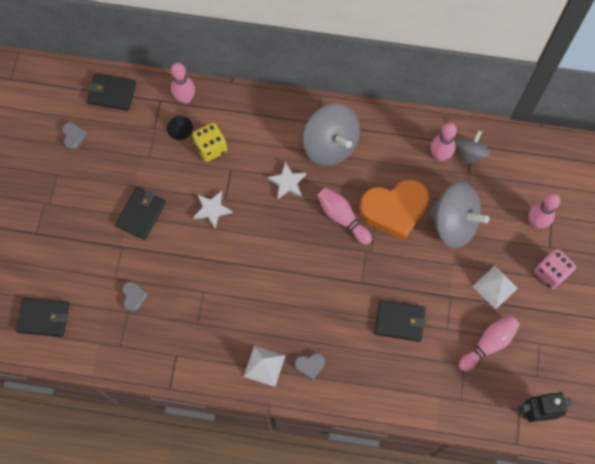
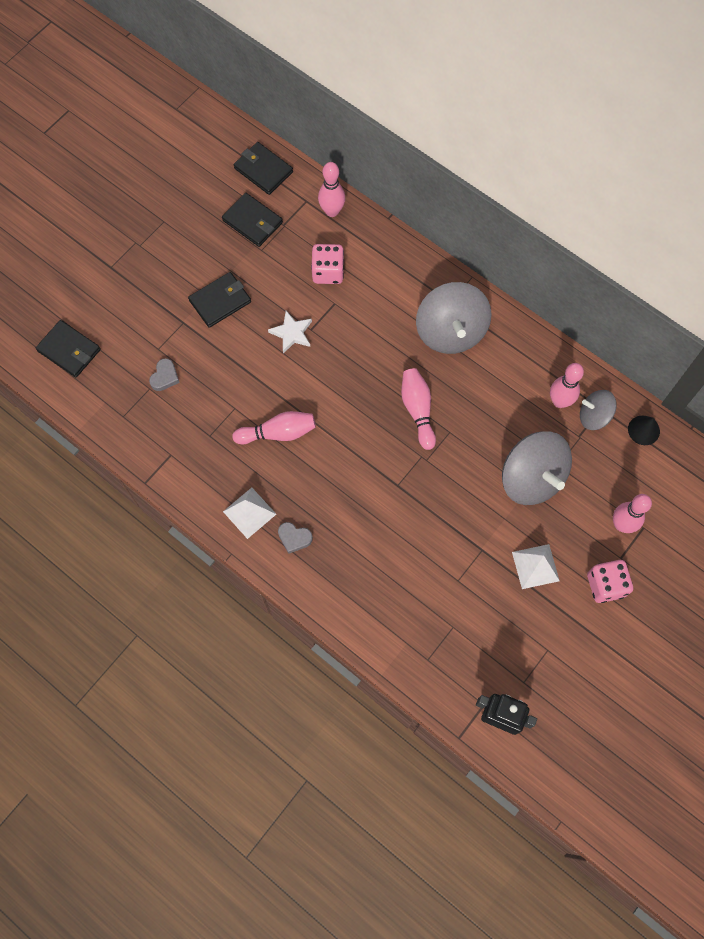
camera: 30 degrees right, 0 degrees up
grey heart [62,122,87,150] -> none
black cone [167,116,193,140] -> black cone moved to [628,416,660,445]
yellow dice [192,123,227,162] -> pink dice [311,244,344,284]
white star [268,162,306,200] -> none
orange heart [359,180,429,241] -> none
black wallet [375,300,426,342] -> black wallet moved to [222,193,283,247]
grey spinning top [456,130,490,166] -> grey spinning top turned 135 degrees counterclockwise [580,390,617,430]
pink bowling pin [459,316,520,372] -> pink bowling pin moved to [232,411,316,445]

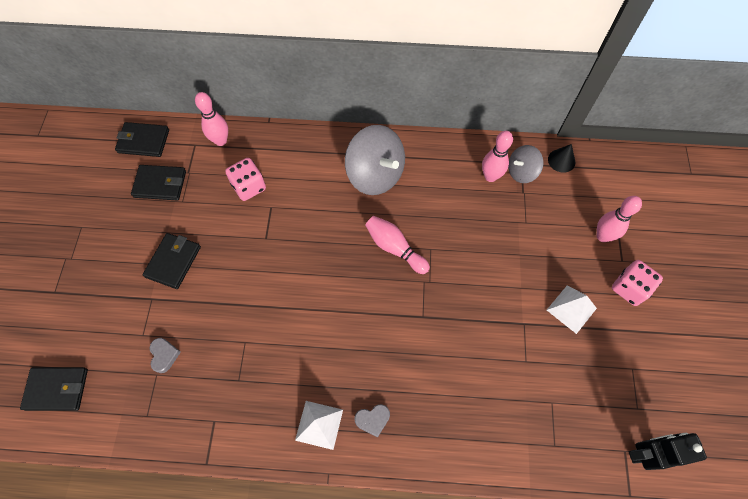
camera: 35 degrees left, 5 degrees down
pink bowling pin [232,411,316,445] -> none
white star [268,311,312,354] -> none
grey spinning top [502,431,572,505] -> none

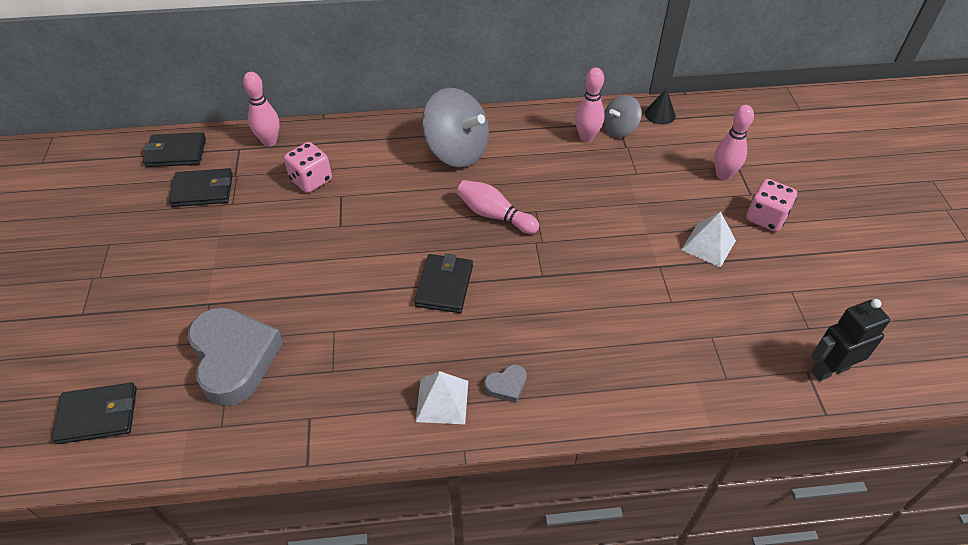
camera: 10 degrees left, 15 degrees down
black wallet [143,233,201,289] -> black wallet moved to [414,254,473,313]
grey heart [149,338,181,373] -> grey heart [188,307,283,406], size x2.41

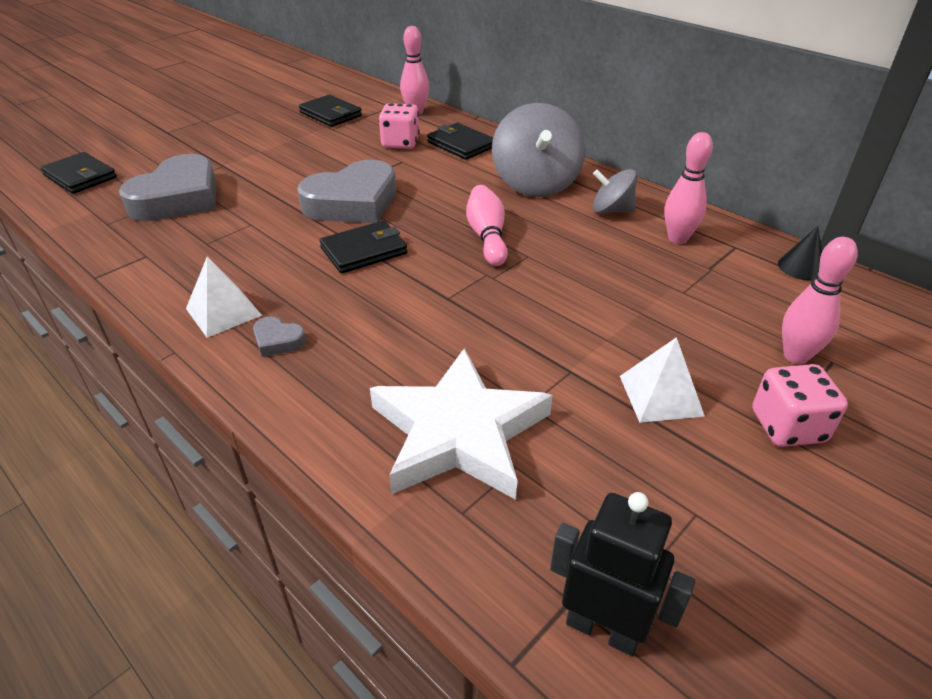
camera: 50 degrees right, 10 degrees down
black wallet [143,132,206,167] -> black wallet moved to [427,123,493,160]
grey spinning top [603,95,642,138] -> grey spinning top moved to [593,169,637,213]
none -> grey heart [297,160,396,223]
none -> white star [370,348,553,500]

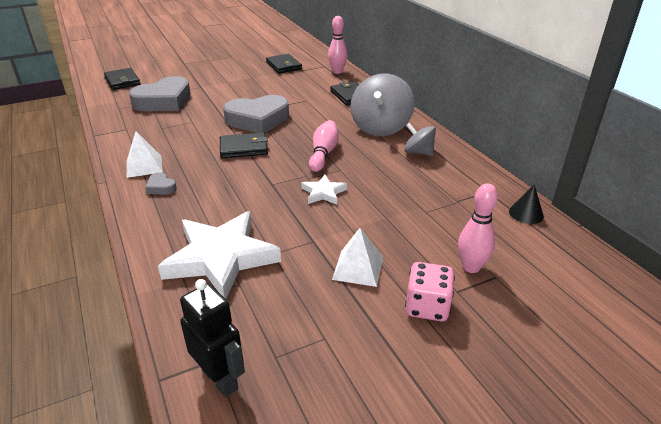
camera: 20 degrees right, 5 degrees down
pink dice [379,103,420,149] -> none
pink bowling pin [664,132,713,244] -> none
none -> white star [301,175,347,205]

